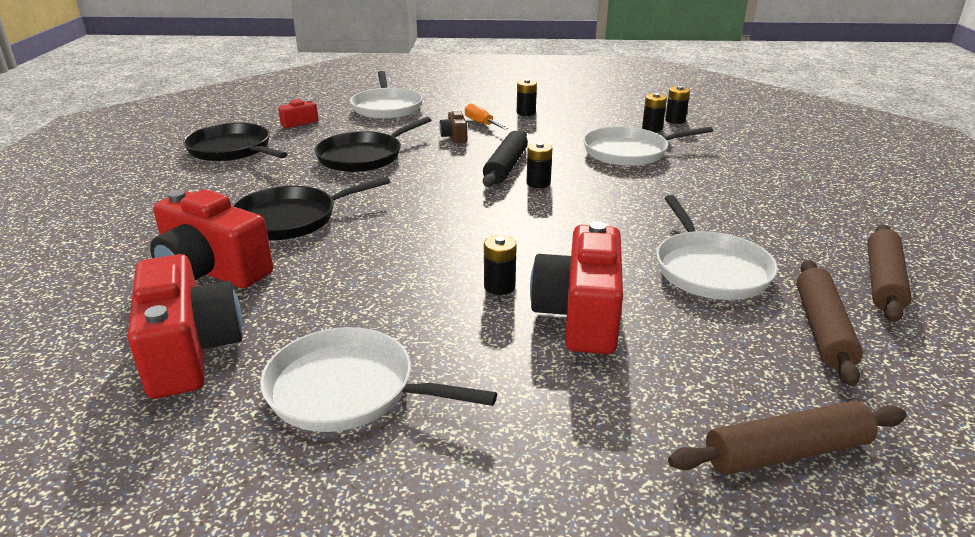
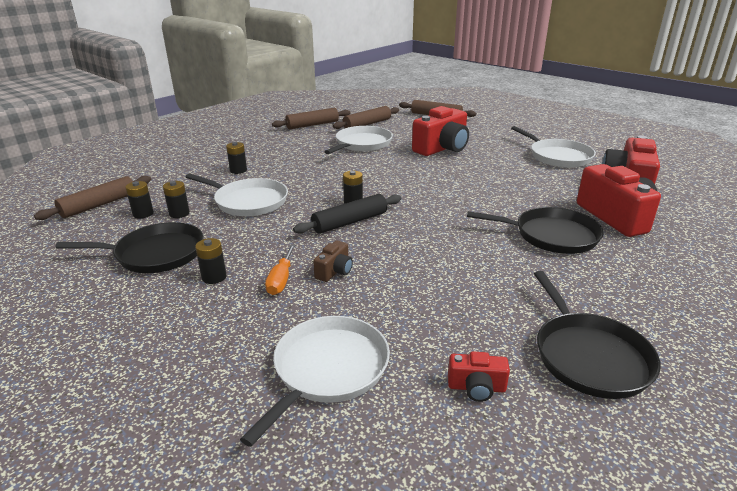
camera: 140 degrees left, 0 degrees up
black pan [314,117,431,172] -> black pan moved to [56,222,204,273]
black battery [484,235,517,295] -> black battery moved to [226,142,247,174]
none -> brown rolling pin [34,176,151,220]

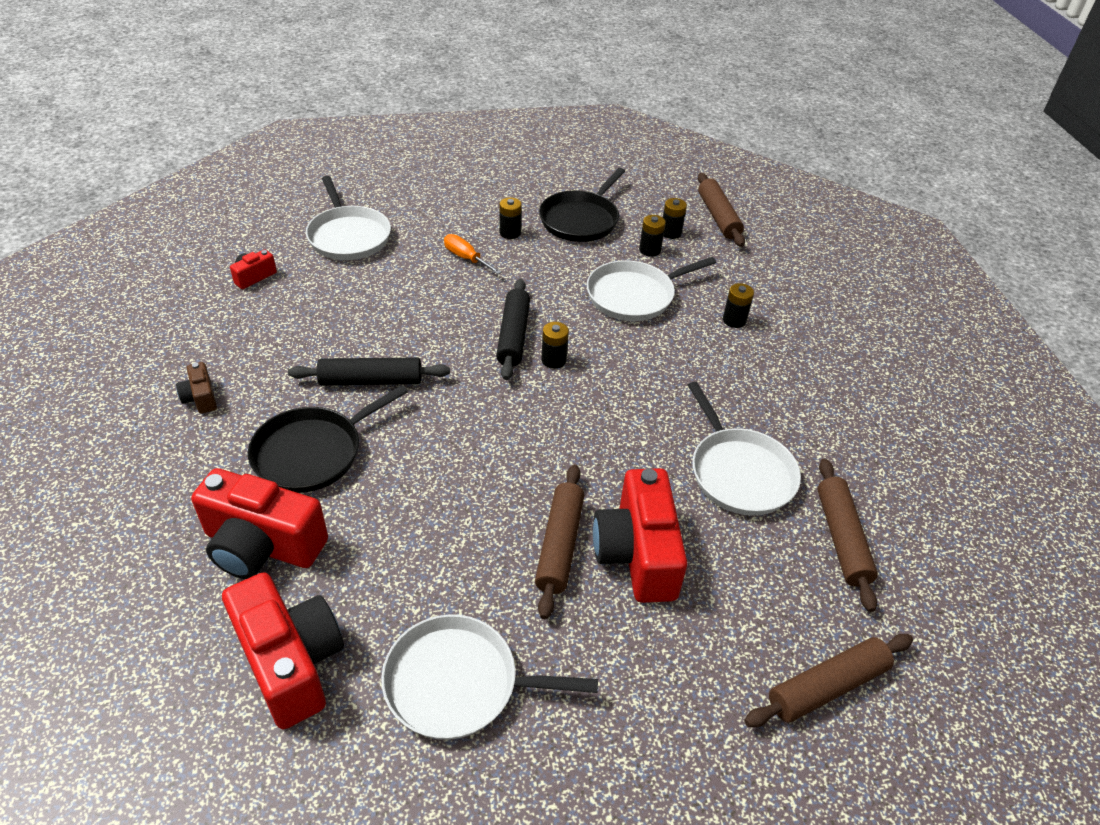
camera: 125 degrees right, 15 degrees up
brown rolling pin [272,108,351,129] -> brown rolling pin moved to [535,464,584,619]
brown camera [313,241,353,282] -> brown camera moved to [176,362,217,414]
black pan [534,271,661,399] -> none
none -> black rolling pin [288,357,450,385]

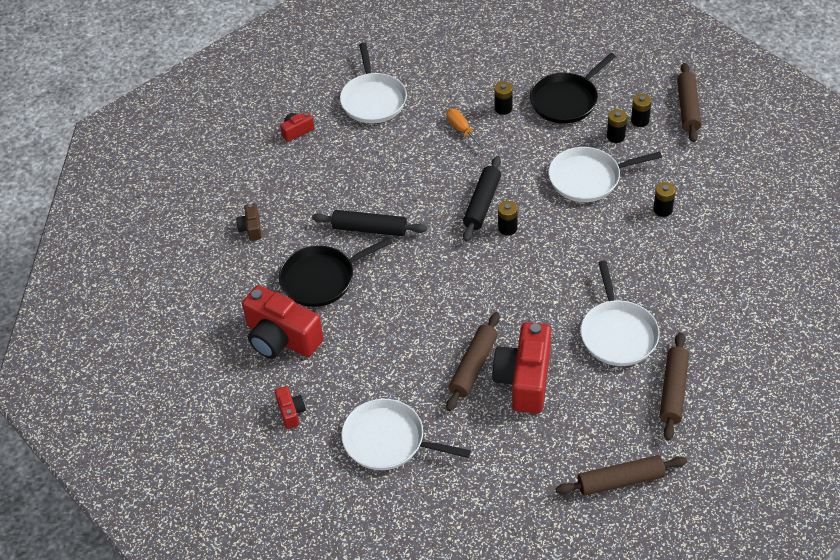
camera: 20 degrees right, 5 degrees up
red camera [222,572,344,729] -> red camera [275,386,306,429], size x0.46

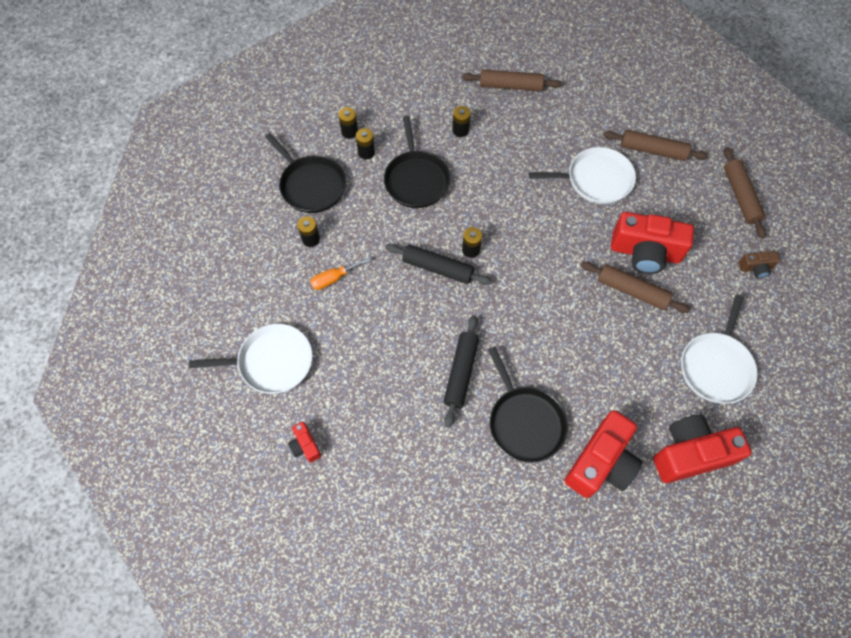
camera: 90 degrees left, 15 degrees up
brown camera [236,203,262,241] -> brown camera moved to [739,251,780,278]
red camera [275,386,306,429] -> red camera [653,415,752,483], size x2.15
white pan [548,147,662,202] -> black pan [384,116,450,208]
brown rolling pin [677,63,701,142] -> brown rolling pin moved to [462,69,562,91]

